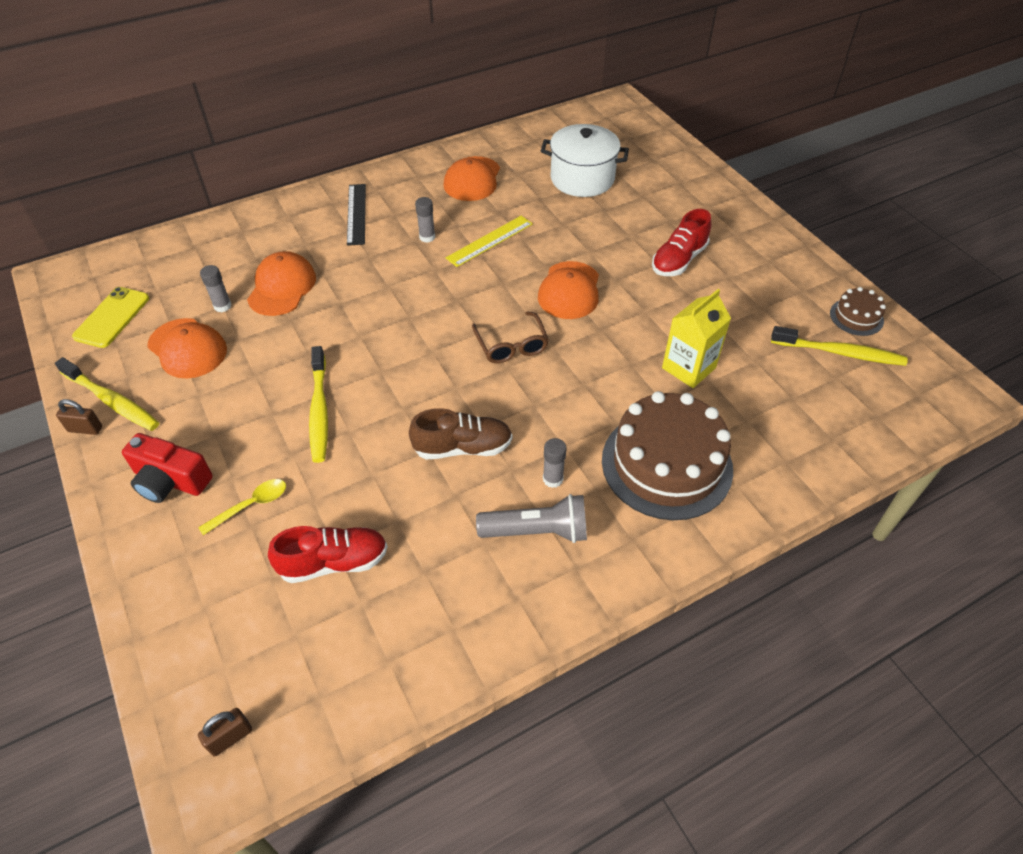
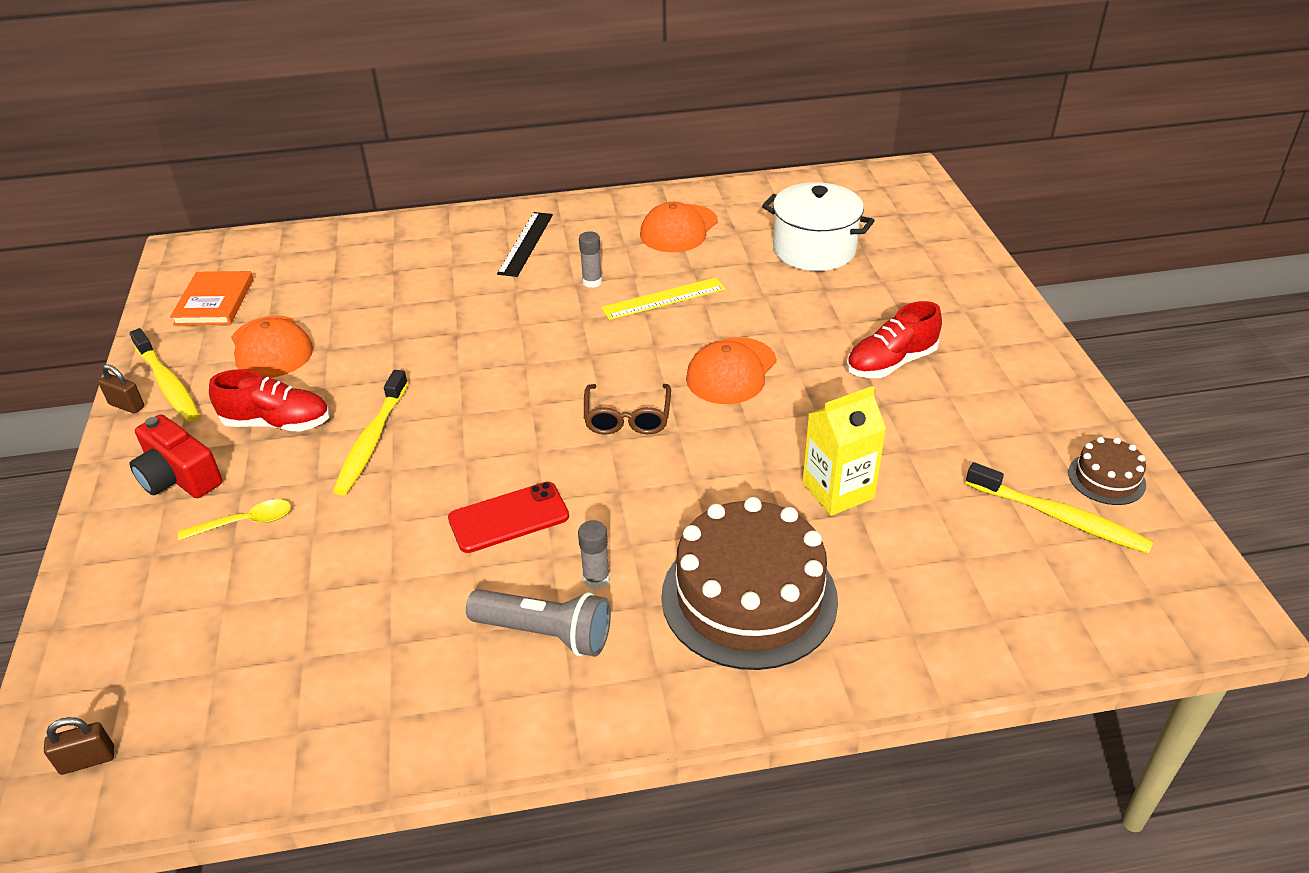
camera: 20 degrees right, 10 degrees down
yellow phone [72,287,149,348] -> orange book [170,271,254,325]
grey glue stick [200,265,232,312] -> none
orange cap [247,251,316,316] -> none
red shoe [268,526,388,583] -> red shoe moved to [209,369,329,432]
brown shoe [409,408,512,459] -> red phone [448,482,569,553]

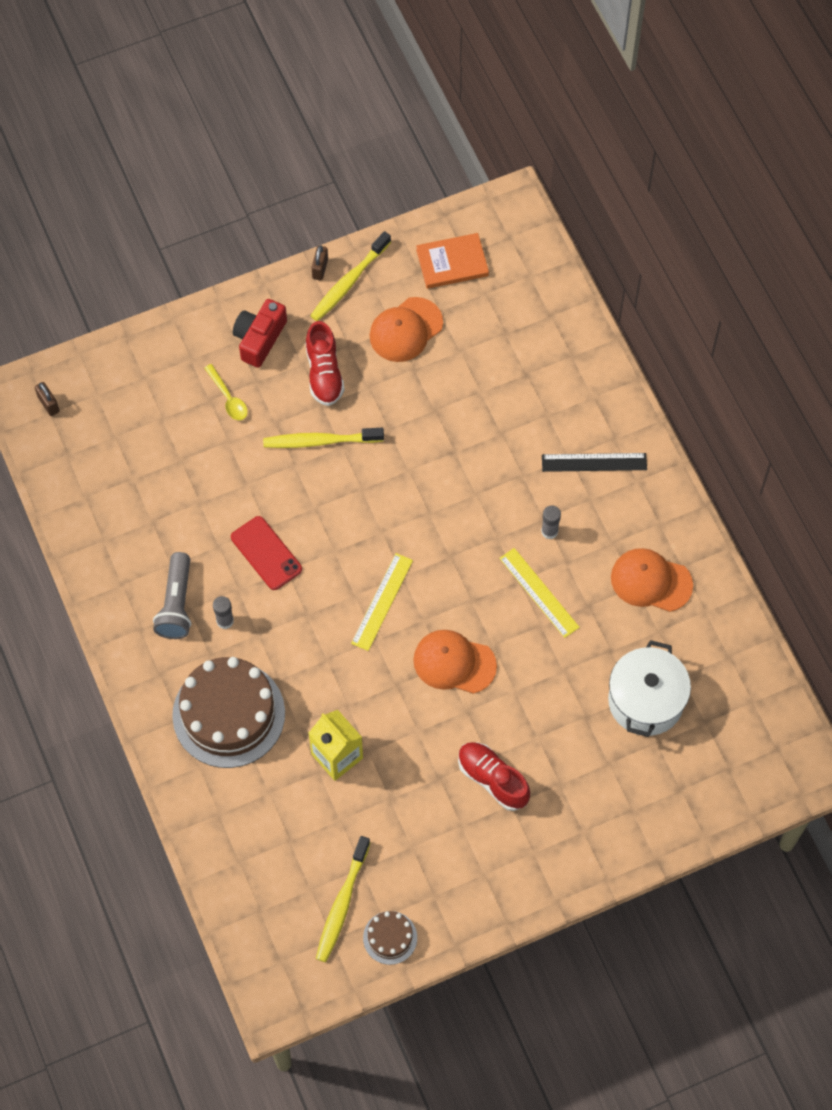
camera: 75 degrees right, 25 degrees up
brown glasses [584,384,671,435] -> yellow ruler [351,553,413,651]

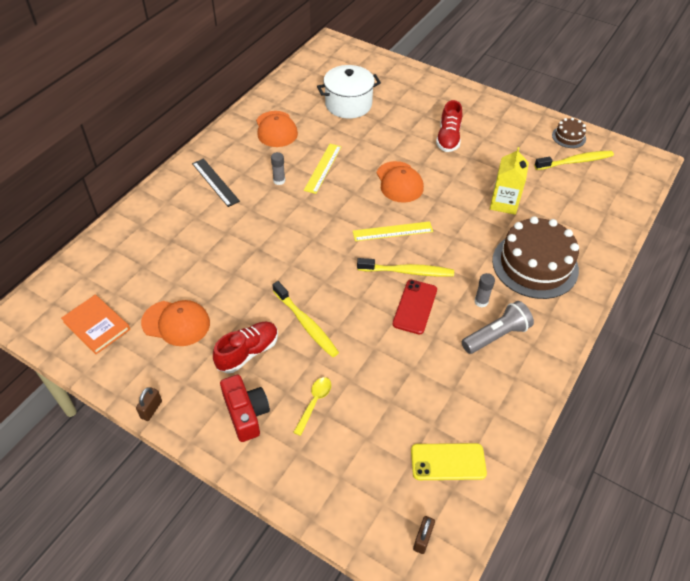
camera: 125 degrees left, 15 degrees down
red camera [233,299,287,368] -> red camera turned 105 degrees counterclockwise [220,375,270,442]
yellow toothbrush [310,231,391,321] -> yellow toothbrush moved to [357,258,454,277]
brown padlock [311,245,328,280] -> brown padlock turned 45 degrees counterclockwise [136,387,162,421]
none -> yellow phone [411,443,487,480]

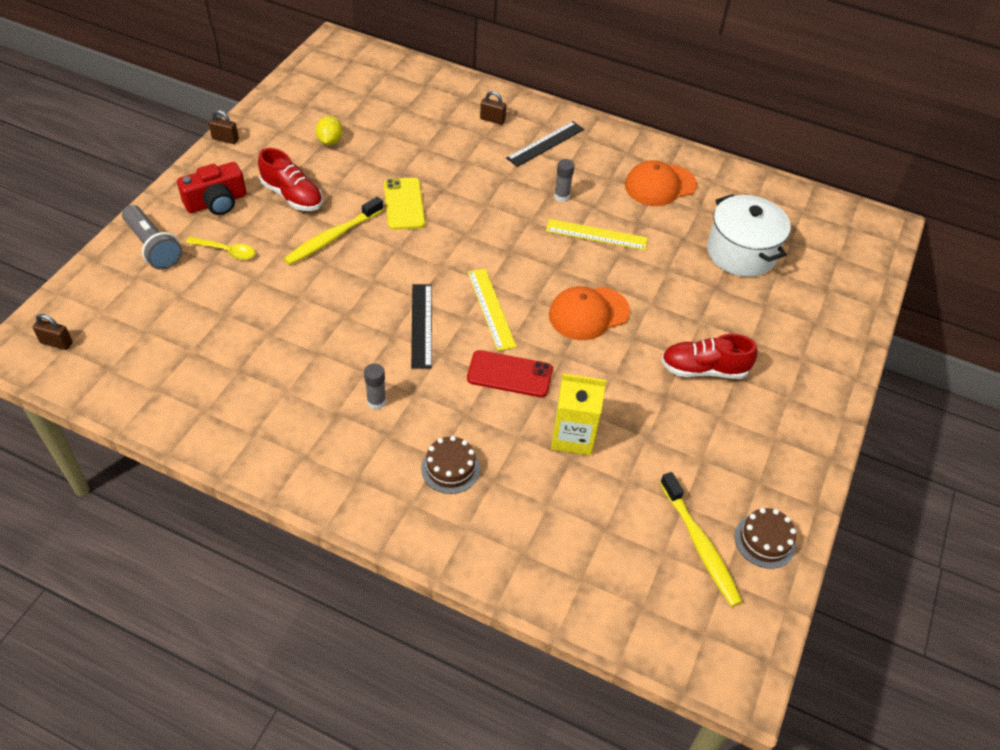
camera: 80 degrees right, 0 degrees up
orange book [61,295,130,354] -> none
orange cap [141,300,210,346] -> yellow lemon [316,116,343,145]
yellow toothbrush [357,258,454,277] -> black ruler [411,284,432,369]
red phone [392,280,437,334] -> red phone moved to [467,350,553,397]
yellow phone [411,443,487,480] -> yellow phone moved to [384,178,425,230]
grey flashlight [462,301,534,354] -> grey flashlight moved to [122,205,182,270]
brown cake [492,216,579,299] -> brown cake [421,436,480,494], size x0.46
none -> brown padlock [480,91,506,125]

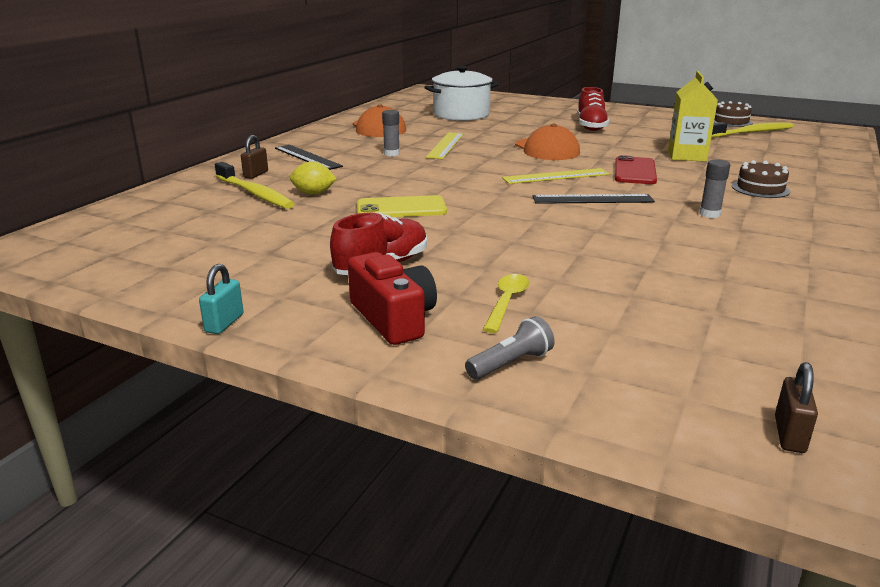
camera: 85 degrees left, 25 degrees down
grey flashlight [122,205,182,270] -> grey flashlight [465,316,555,380], size x0.61
brown padlock [209,110,239,144] -> turquoise padlock [199,264,244,334]
yellow toothbrush [284,197,383,265] -> yellow toothbrush moved to [215,162,294,209]
yellow lemon [316,116,343,145] -> yellow lemon moved to [290,161,337,195]

